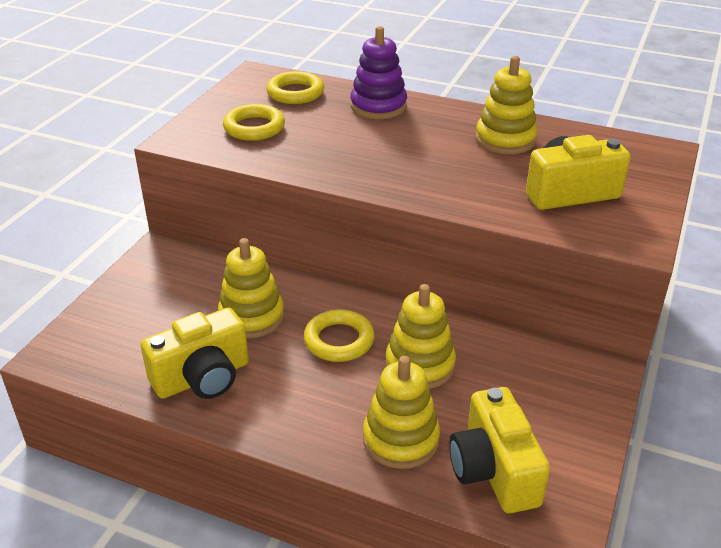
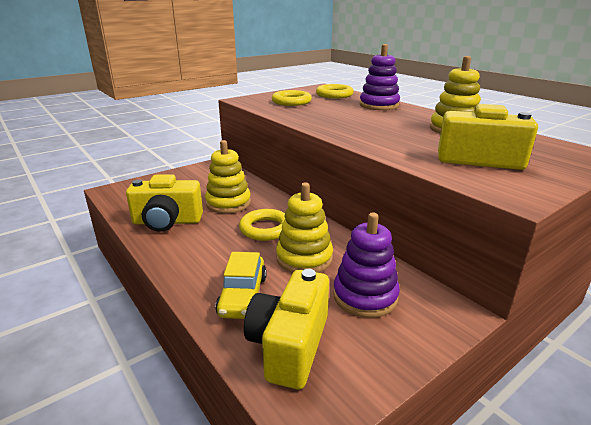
camera: 30 degrees right, 10 degrees down
yellow stacking toy [363,356,440,469] -> yellow car [215,252,267,319]
none -> purple stacking toy [333,213,400,318]

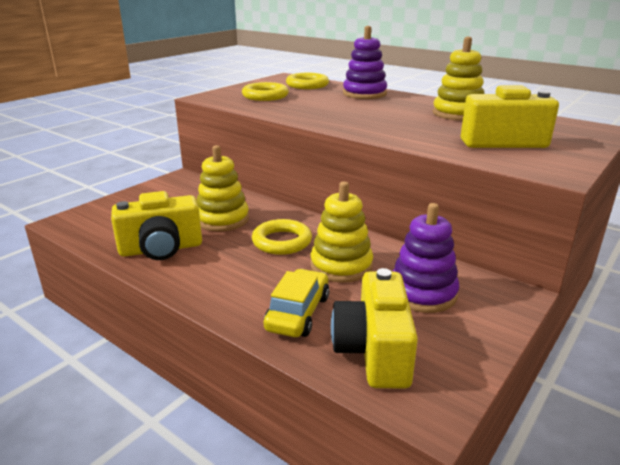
camera: 15 degrees left, 0 degrees up
yellow car [215,252,267,319] -> yellow car turned 150 degrees counterclockwise [264,269,329,337]

